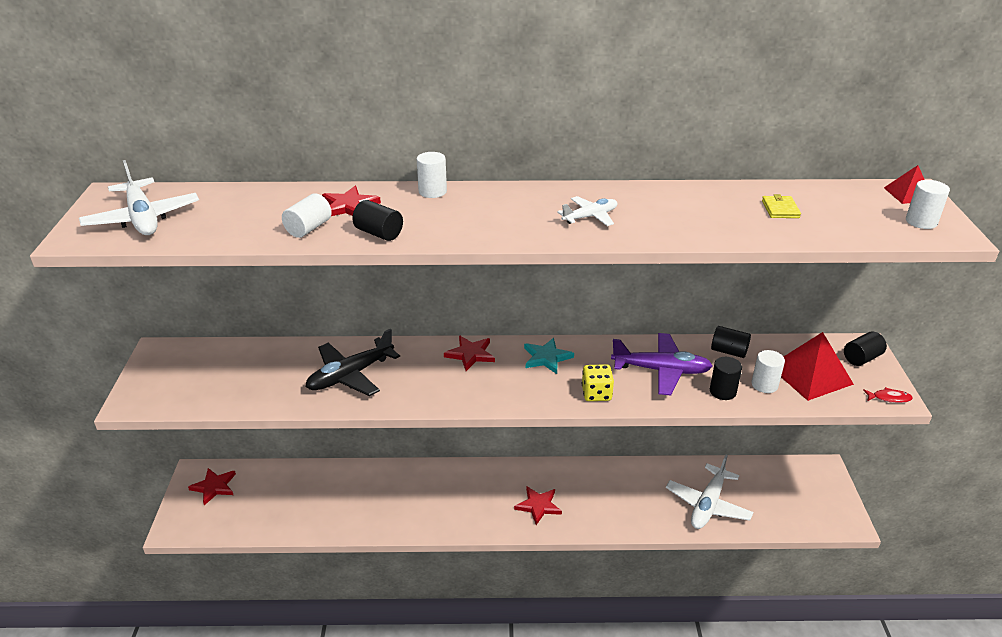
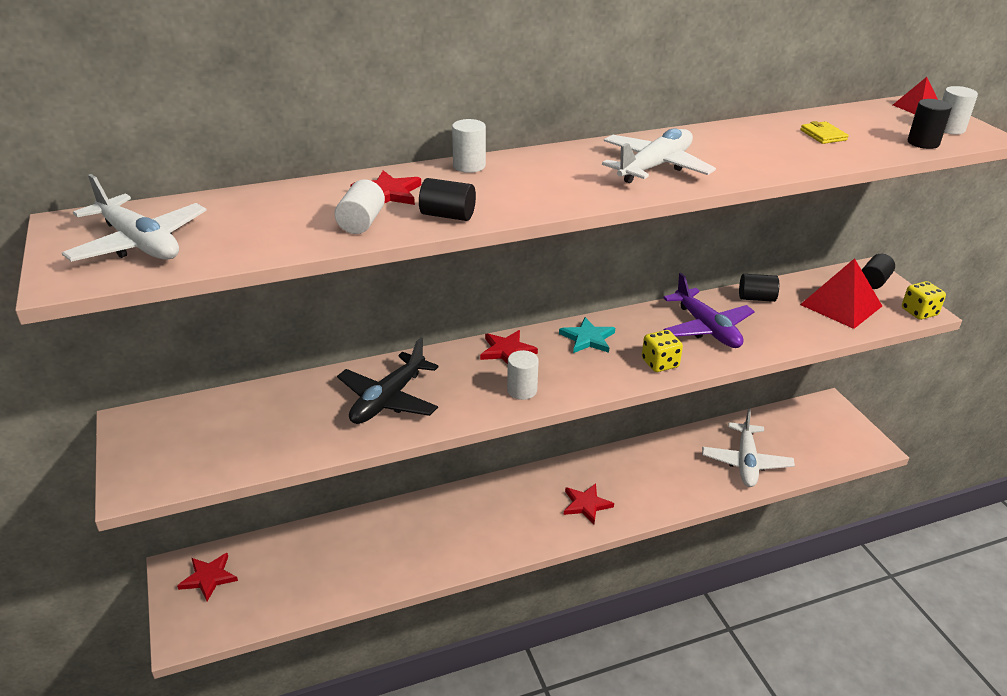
camera: 20 degrees left, 0 degrees up
white plane [557,196,617,226] -> white plane [602,128,716,183], size x1.74
purple plane [611,333,712,396] -> purple plane turned 75 degrees clockwise [663,273,755,348]
black cylinder [710,357,742,400] -> black cylinder moved to [908,99,952,149]
white cylinder [751,350,785,393] -> white cylinder moved to [507,350,539,400]
red fish [863,387,913,403] -> yellow dice [902,281,946,320]

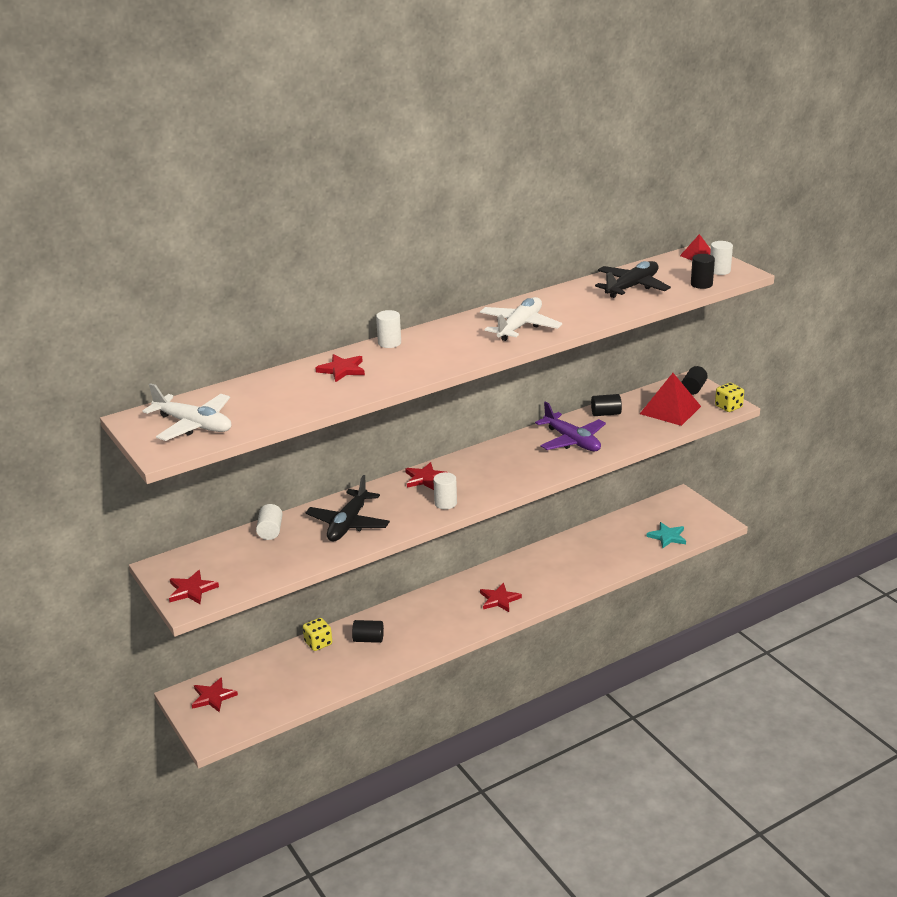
camera: 10 degrees left, 5 degrees down
white cylinder [334,179,385,234] -> white cylinder moved to [256,504,283,540]
black cylinder [419,178,476,221] -> black cylinder moved to [352,620,384,643]
turquoise star [559,317,615,353] -> turquoise star moved to [647,522,686,548]
yellow dice [642,330,683,372] -> yellow dice moved to [303,618,332,651]
white plane [702,409,795,487] -> none
yellow wallet [800,121,849,144] -> black plane [595,261,671,298]
none -> red star [169,570,219,604]

